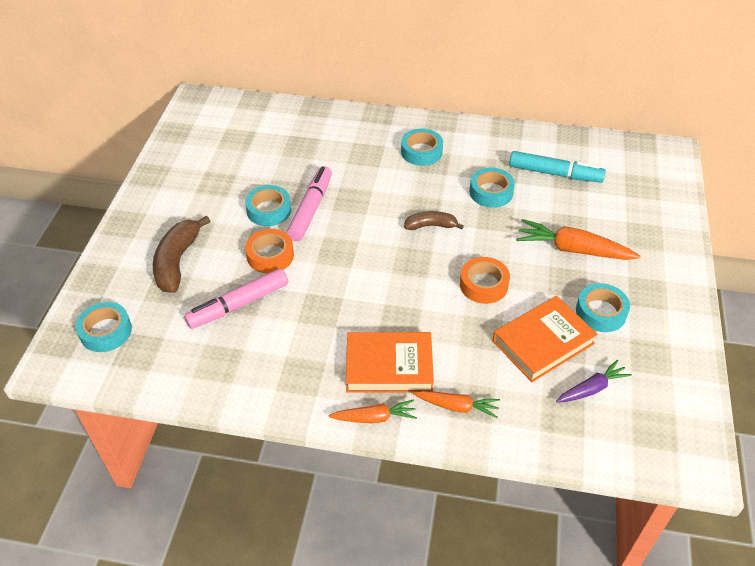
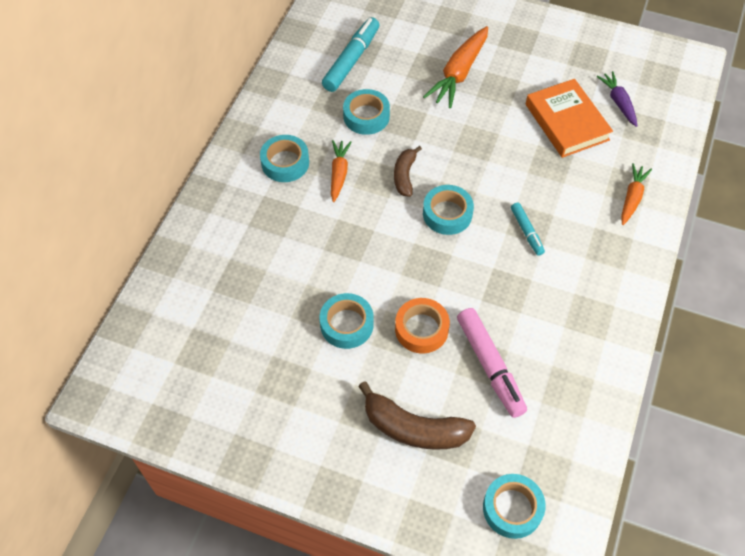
camera: 80 degrees left, 10 degrees up
pink marker [287,166,332,241] -> none
orange carrot [329,399,417,423] -> orange carrot moved to [331,140,351,202]
orange book [346,332,434,393] -> none
orange tape [460,257,510,304] -> none
turquoise tape [576,283,630,332] -> turquoise tape moved to [423,185,474,235]
none -> turquoise marker [511,203,545,256]

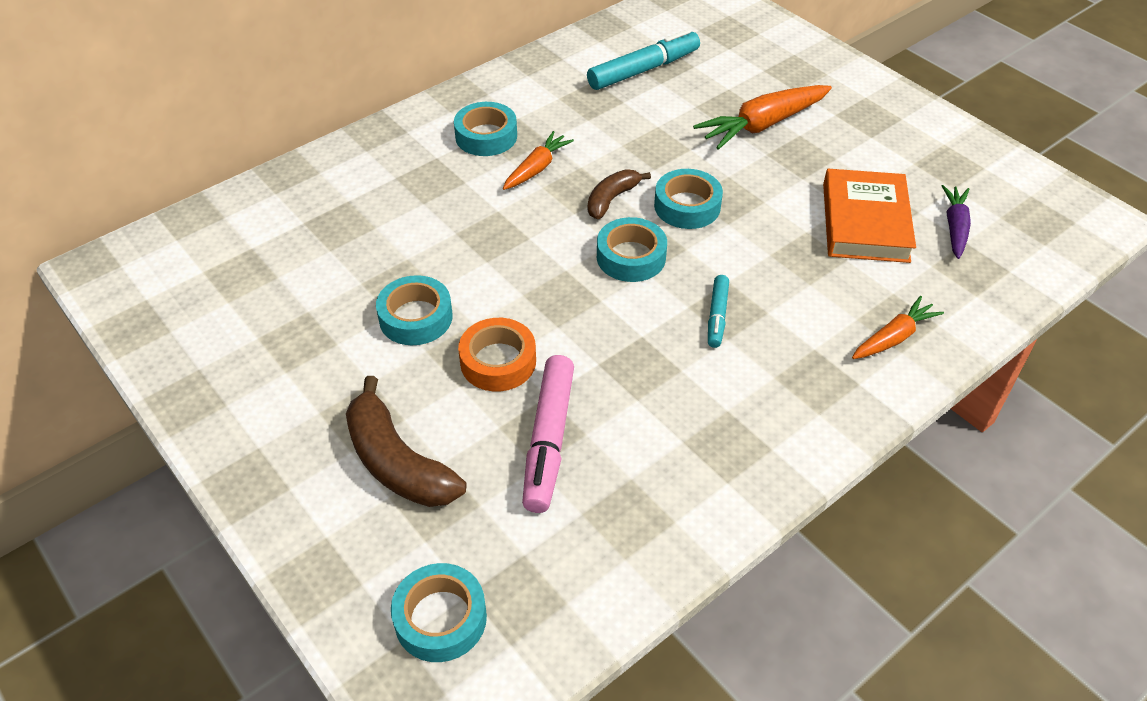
camera: 30 degrees right, 10 degrees down
turquoise tape [343,89,390,135] -> turquoise tape moved to [654,169,723,229]

